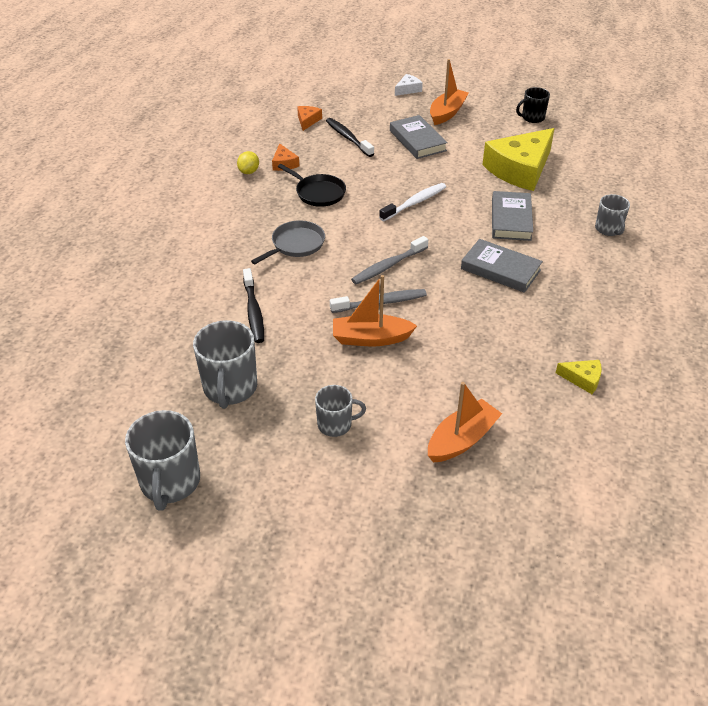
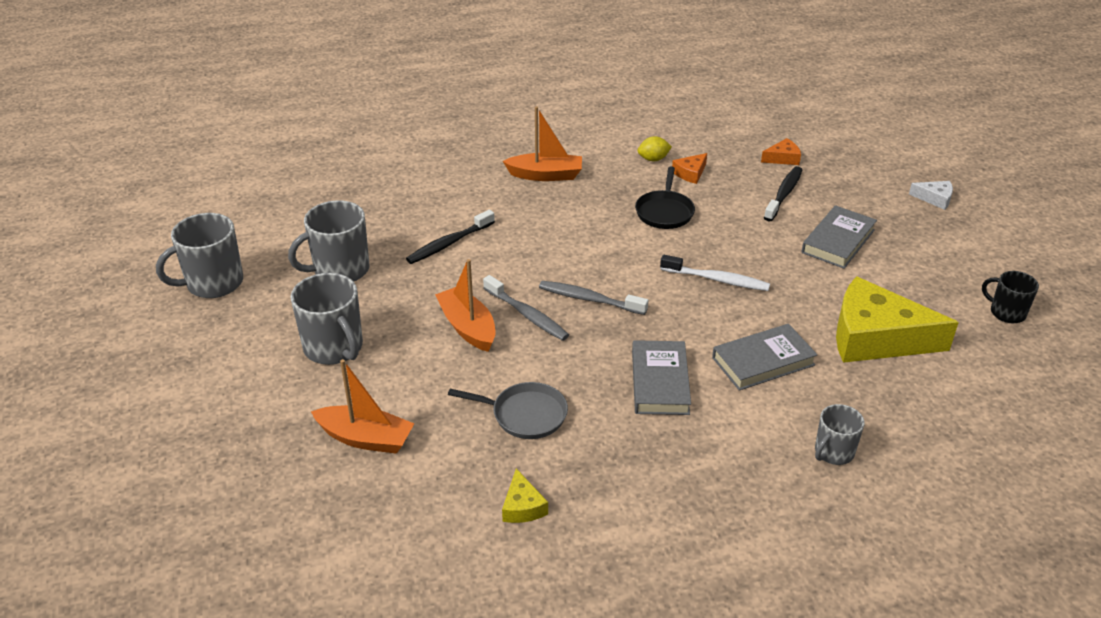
camera: 60 degrees right, 5 degrees down
grey pan [251,220,325,264] -> grey pan moved to [448,382,568,439]
grey mug [315,385,366,437] -> grey mug [291,273,363,365], size x1.67
orange boat [430,59,469,125] -> orange boat moved to [503,107,582,181]

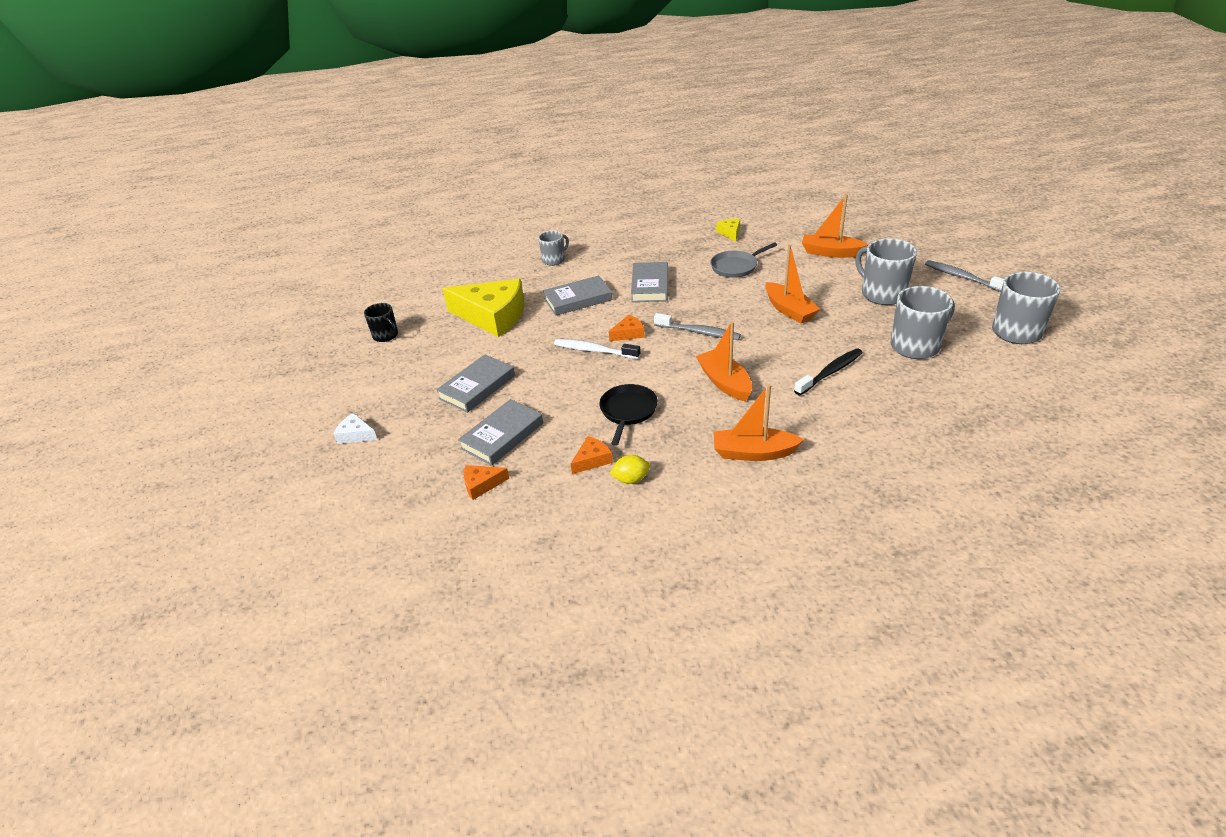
camera: 175 degrees left, 0 degrees up
grey pan [448,382,568,439] -> grey pan turned 45 degrees counterclockwise [710,242,777,278]
grey toothbrush [483,275,569,341] -> grey toothbrush moved to [925,260,1004,292]
black toothbrush [764,166,802,221] -> grey book [458,399,543,466]
none -> orange cheese [609,315,645,341]
none -> orange boat [696,322,752,401]

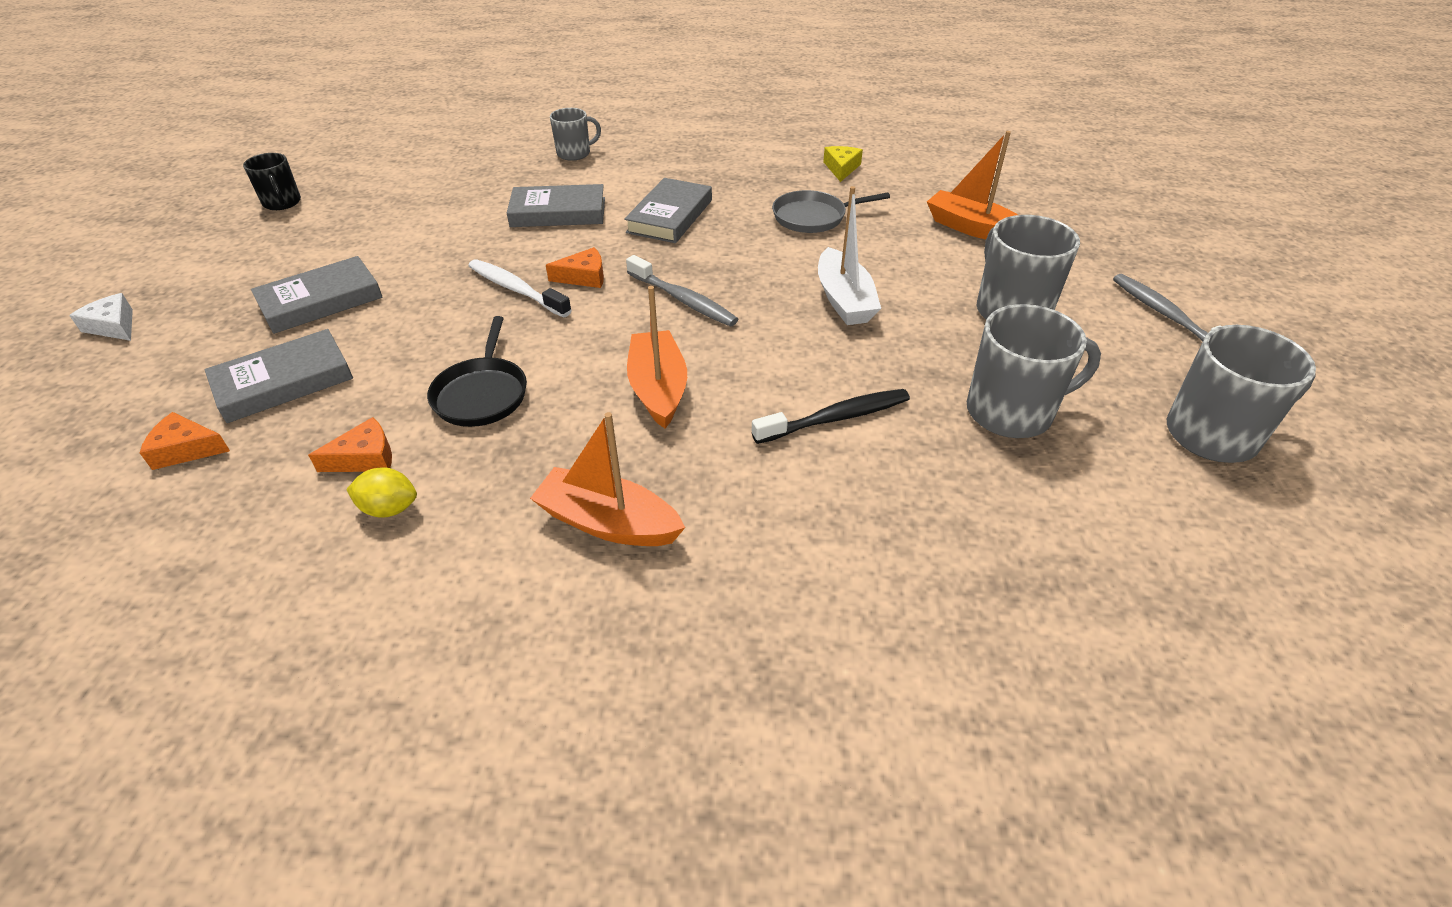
camera: 15 degrees right, 5 degrees up
yellow cheese [443,279,524,337] -> none
black pan [599,384,658,446] -> black pan turned 150 degrees clockwise [427,316,527,427]
orange boat [765,245,820,323] -> white boat [818,186,881,325]

